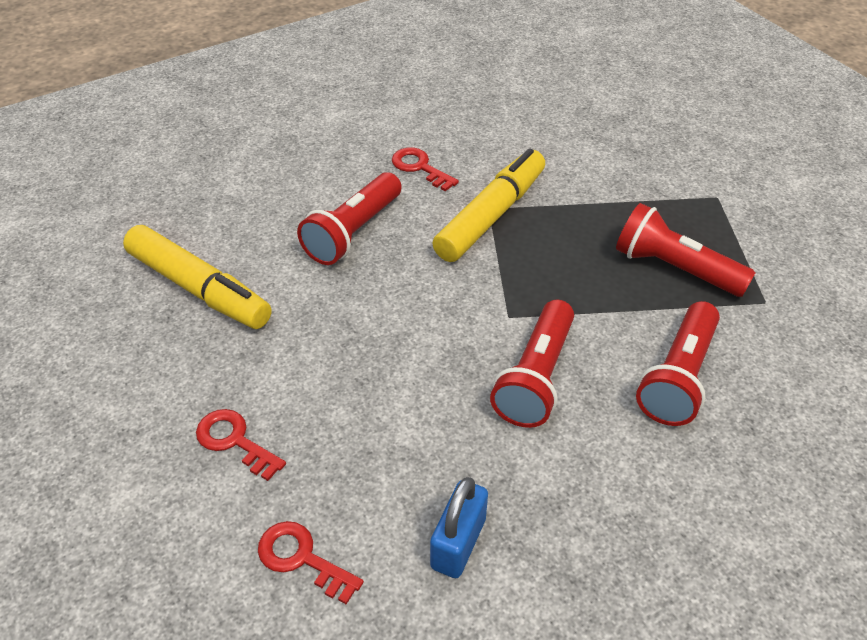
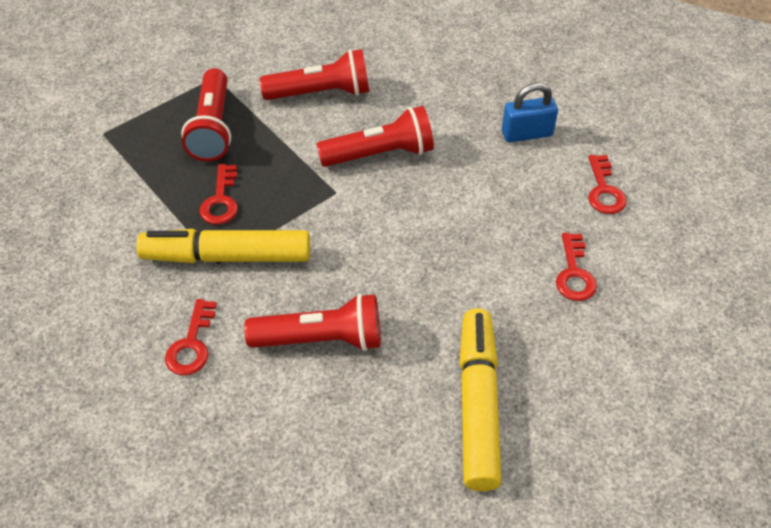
camera: 125 degrees left, 5 degrees up
none -> red key [200,164,238,225]

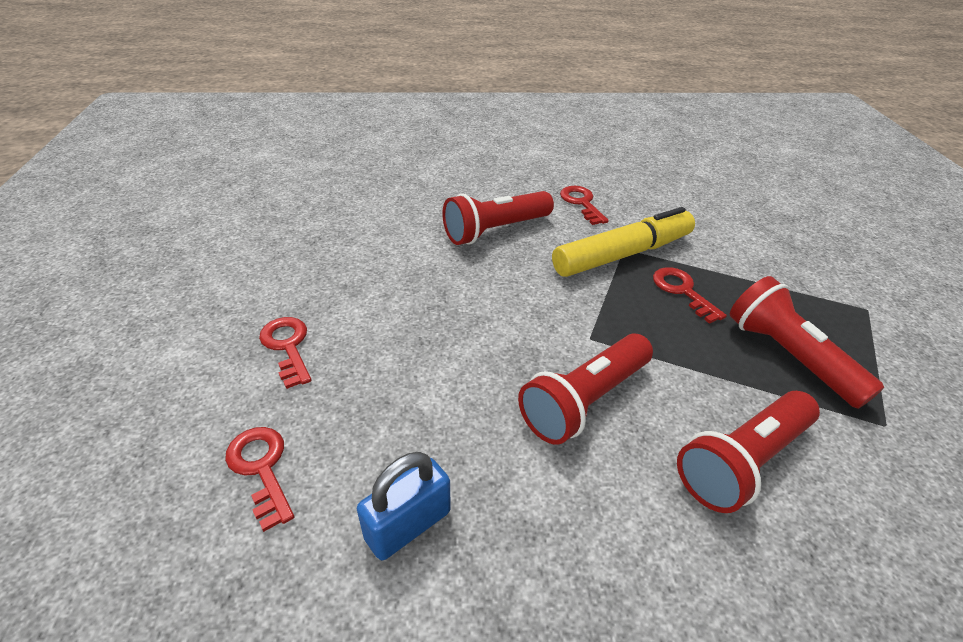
camera: 150 degrees right, 10 degrees down
yellow marker [459,308,501,491] -> none

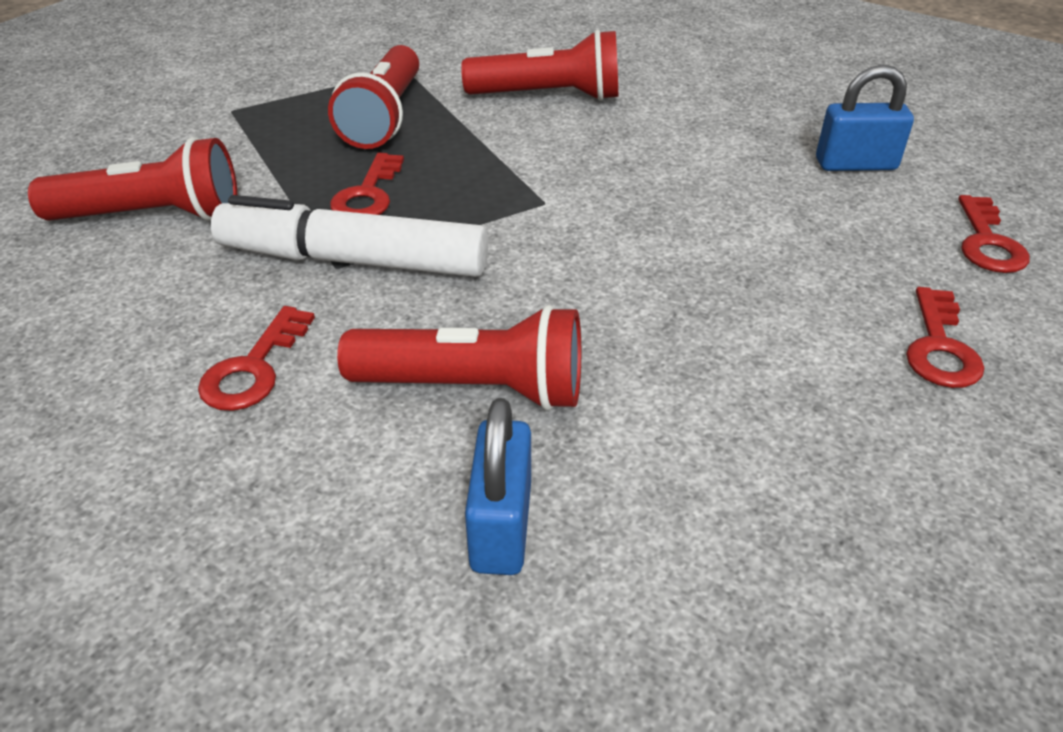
camera: 140 degrees left, 0 degrees up
red flashlight [518,334,653,445] -> red flashlight moved to [28,137,237,221]
yellow marker [552,207,695,277] -> white marker [211,195,488,277]
none -> blue padlock [465,398,531,575]

